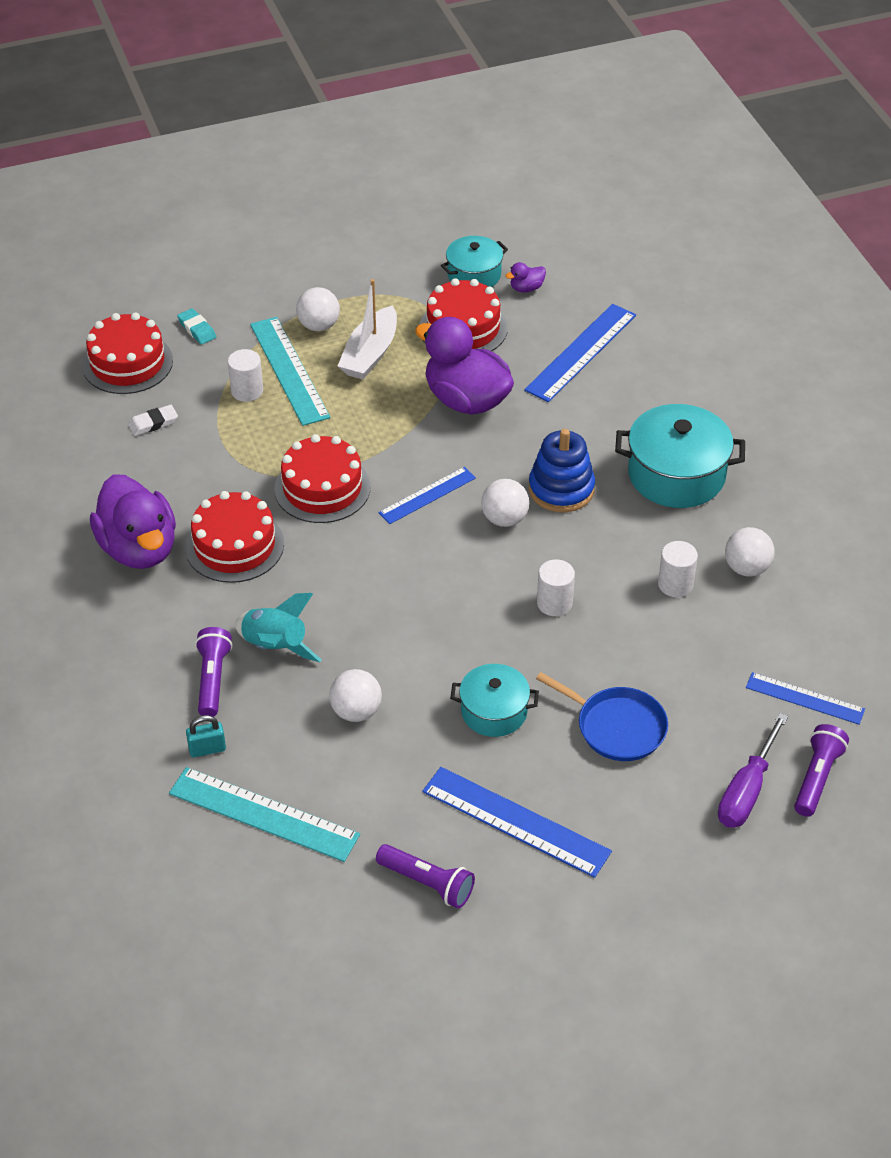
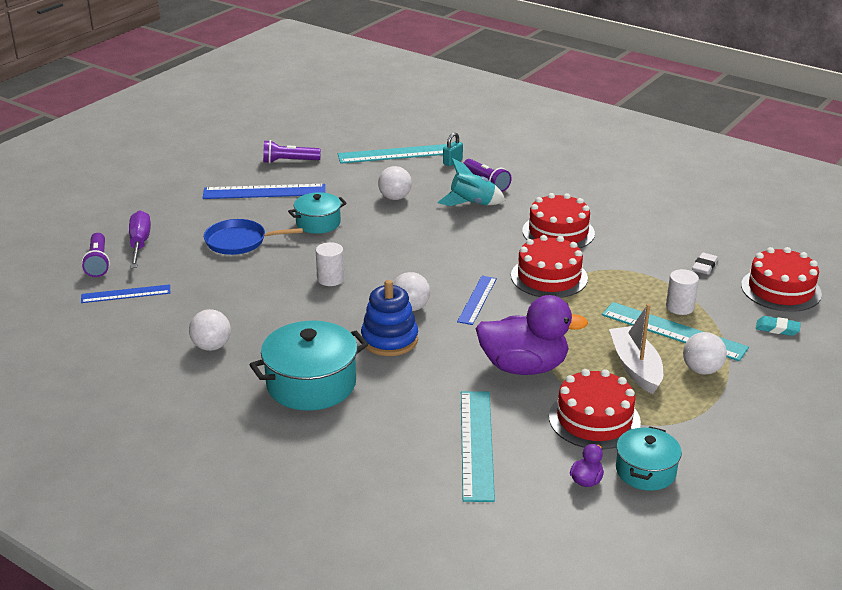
camera: 145 degrees right, 15 degrees down
purple duck [90,474,176,569] -> none
blue ruler [524,304,636,402] -> turquoise ruler [461,391,495,502]
white cylinder [658,541,698,597] -> none

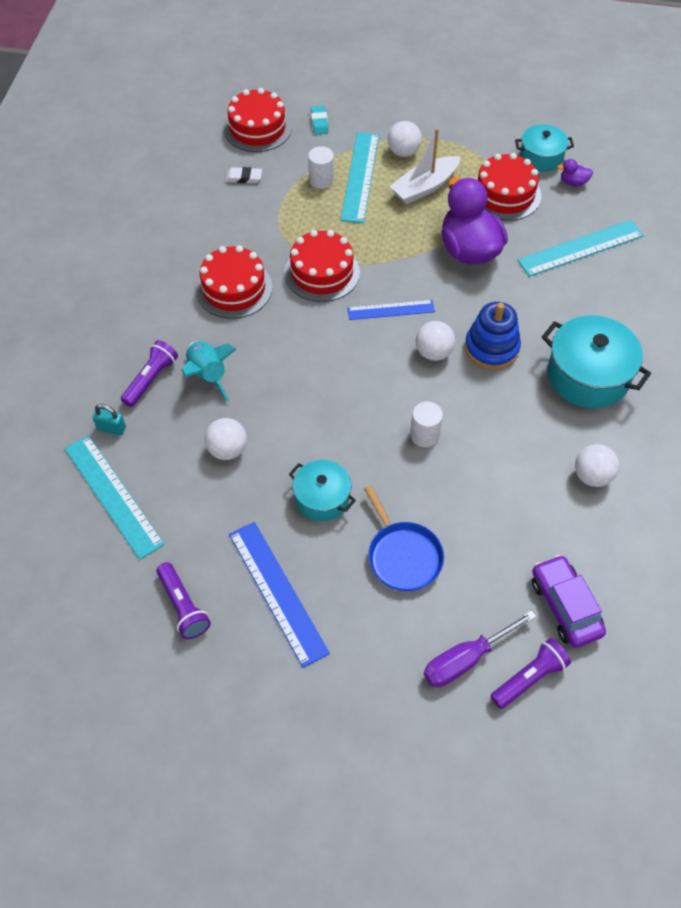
camera: 115 degrees left, 25 degrees up
blue ruler [81,284,171,303] -> purple car [532,554,606,648]

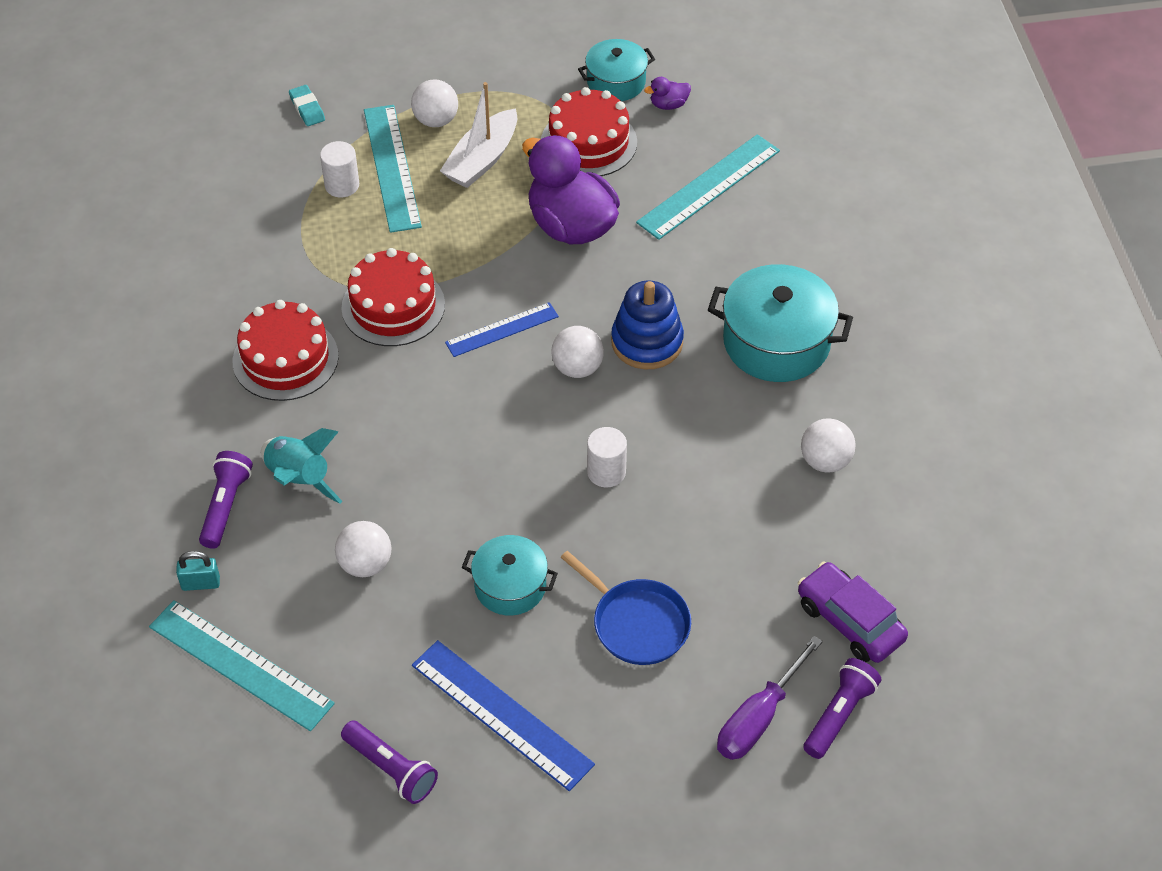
camera: 20 degrees left, 5 degrees down
red cake [224,88,292,152] -> none
white eraser [225,167,262,183] -> none

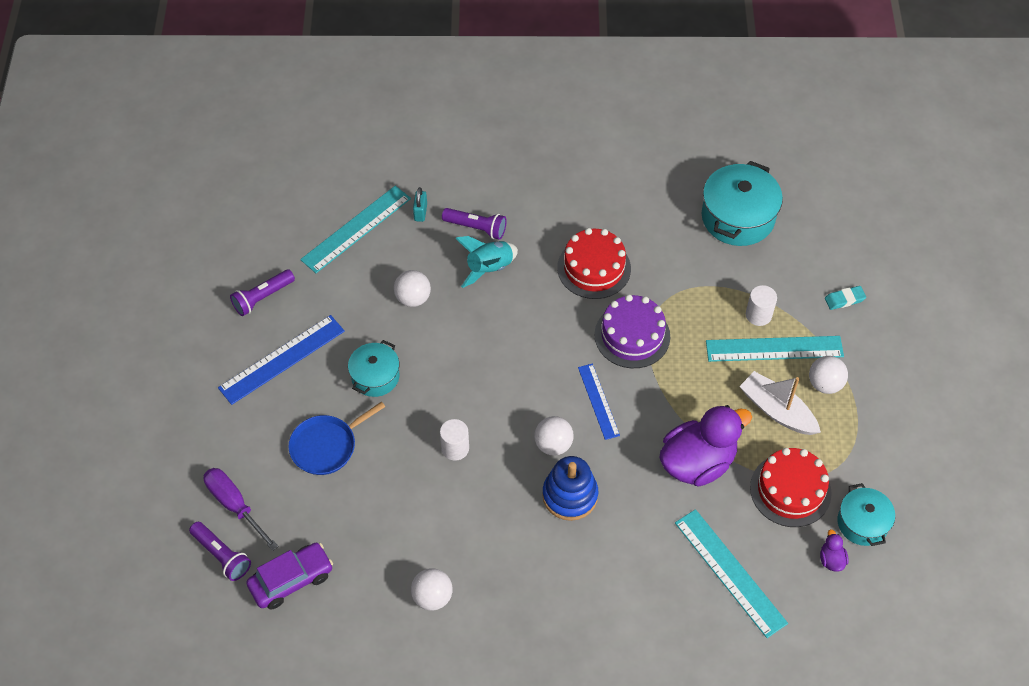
camera: 100 degrees right, 5 degrees up
red cake [341,248,445,346] -> purple cake [594,294,670,368]
turquoise pot [708,264,853,382] -> turquoise pot moved to [702,161,783,246]

